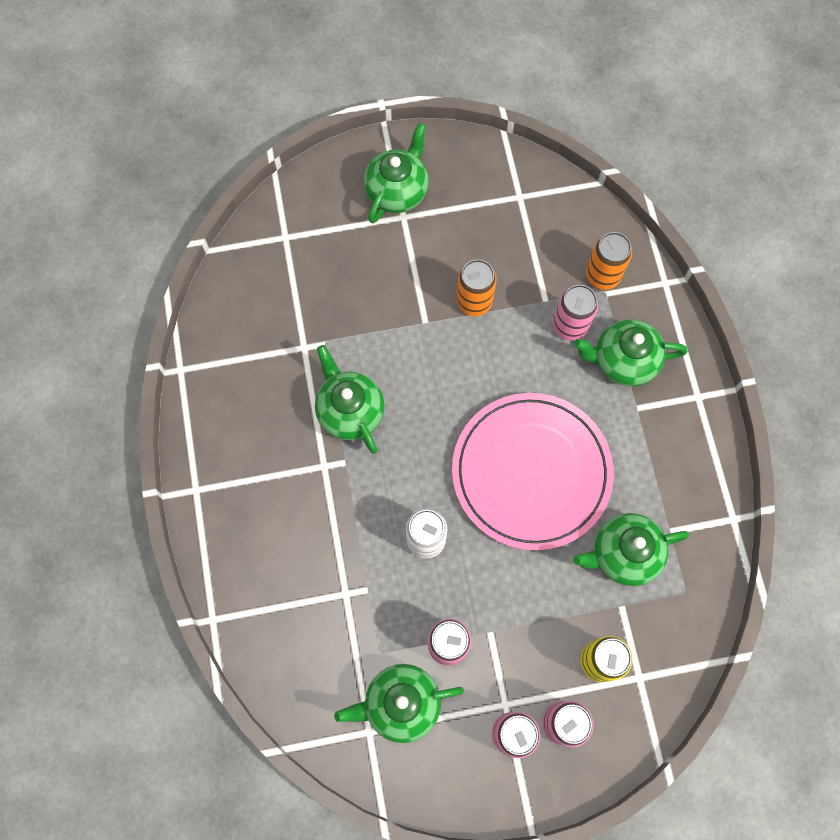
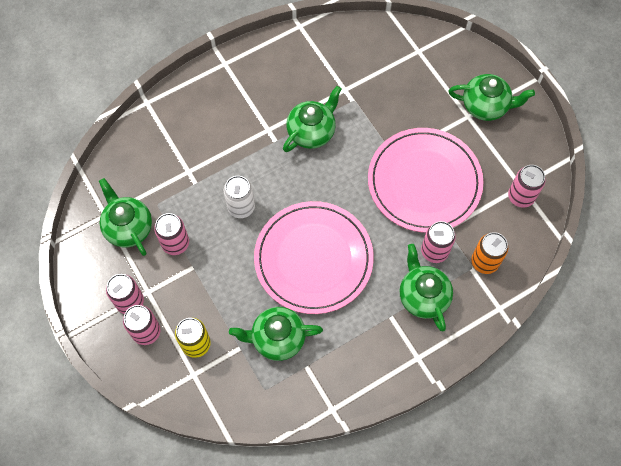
camera: 70 degrees right, 5 degrees down
orange can [456,259,497,316] -> pink plate [368,128,484,233]
green teapot [573,513,689,586] -> green teapot turned 60 degrees counterclockwise [229,307,323,361]
none -> pink can [508,165,546,208]

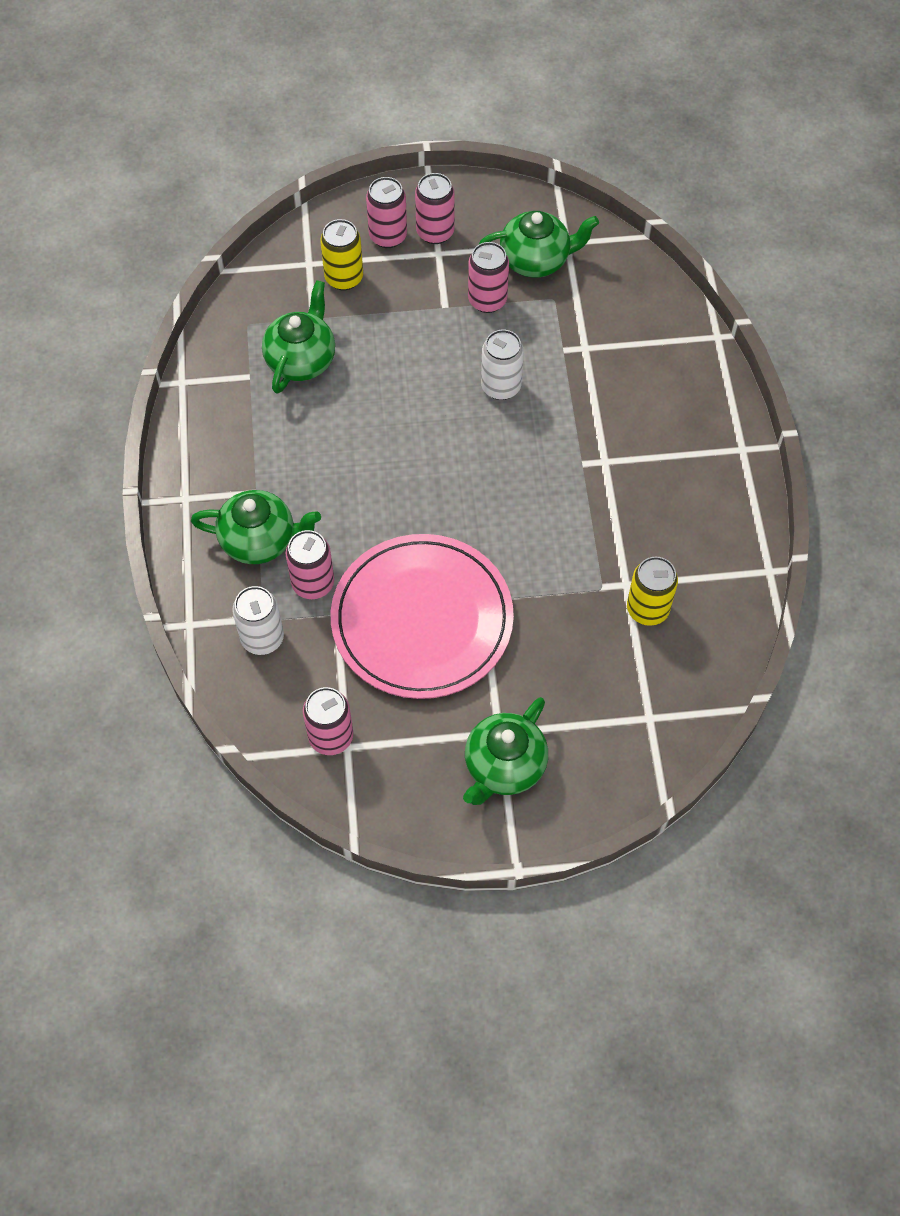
camera: 115 degrees right, 5 degrees down
pink plate [254,201,374,314] -> none
green teapot [283,86,341,152] -> none
orange can [471,232,508,274] -> white can [232,586,284,655]
none -> yellow can [627,557,678,626]

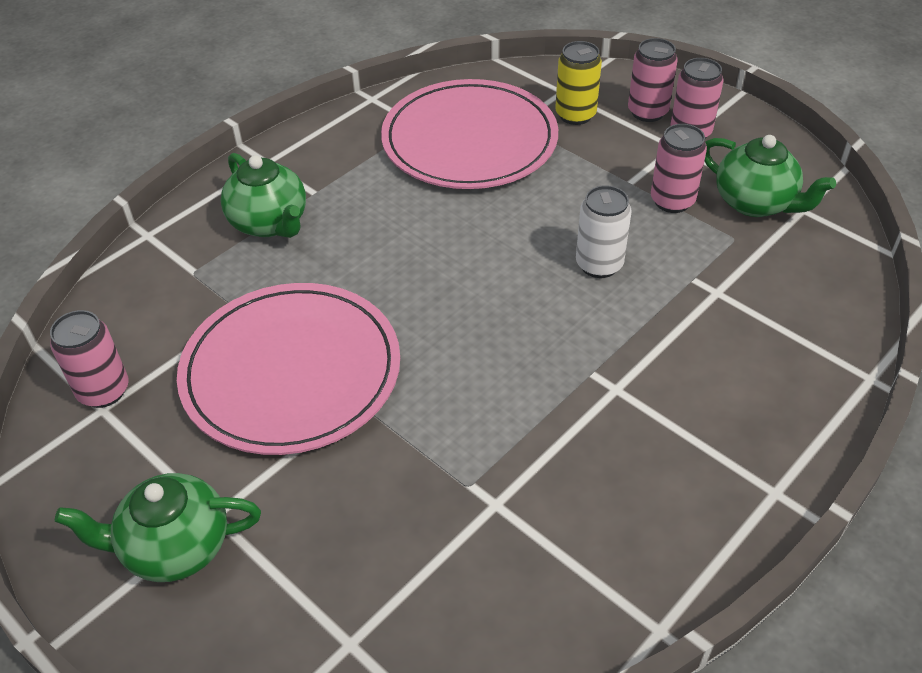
camera: 50 degrees right, 15 degrees down
white can [232,586,284,655] -> none
green teapot [262,280,335,393] -> pink plate [381,79,558,189]
pink can [286,530,334,599] -> none
yellow can [627,557,678,626] -> none

